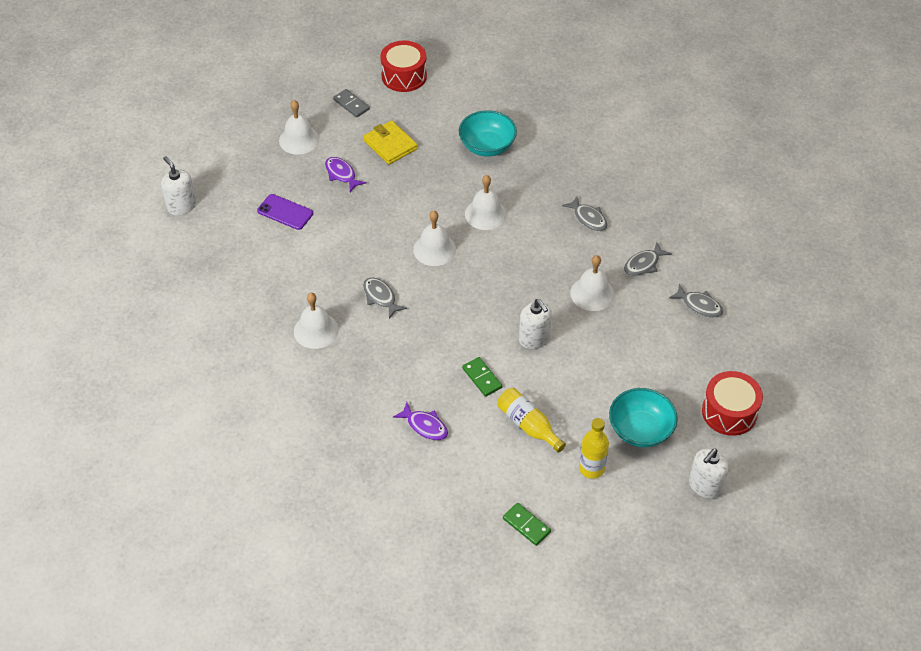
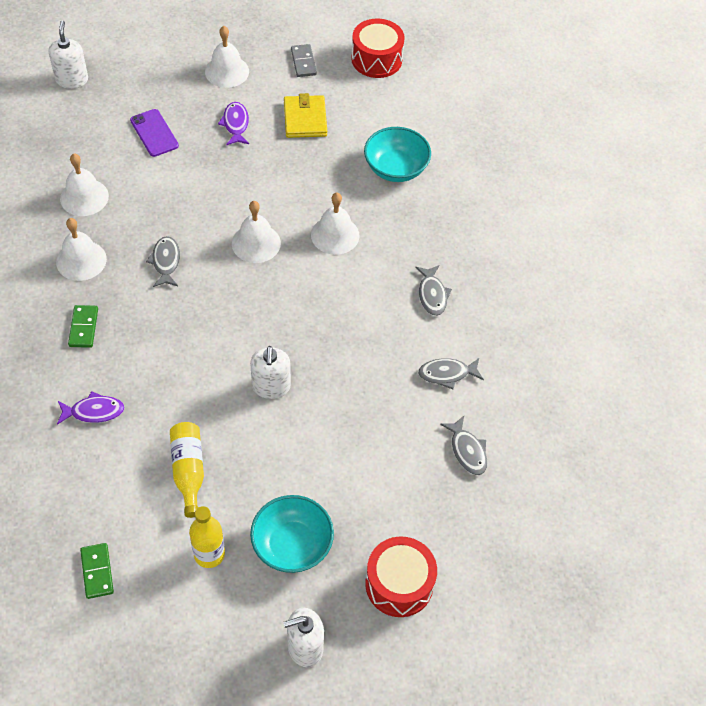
camera: 30 degrees right, 5 degrees up
purple fish [393,402,448,440] -> purple fish turned 75 degrees counterclockwise [57,391,125,425]
green domino [462,357,502,397] -> green domino moved to [68,305,98,348]
white bell [570,255,614,311] -> white bell moved to [60,154,109,216]

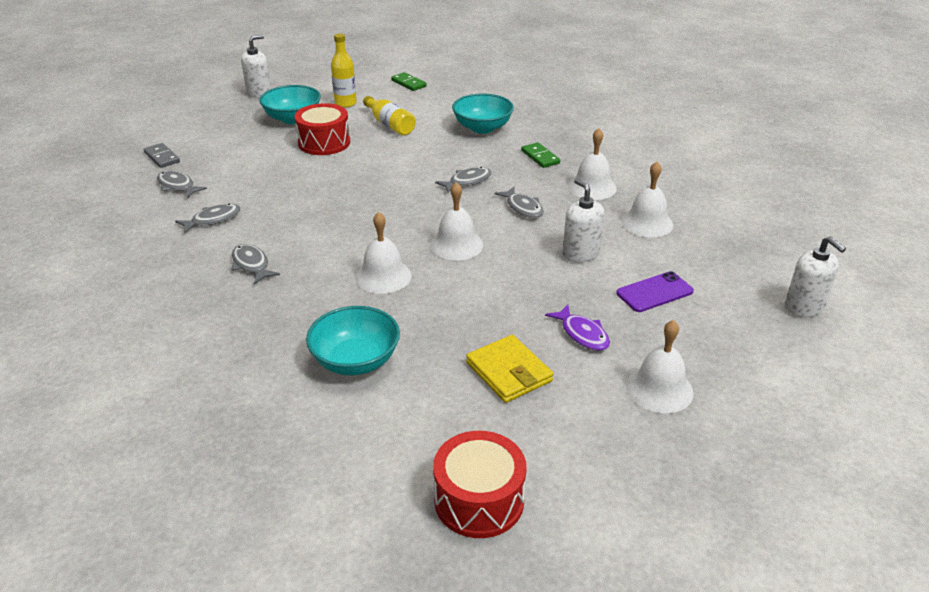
camera: 155 degrees right, 20 degrees down
purple fish [57,391,125,425] -> turquoise bowl [452,94,514,134]
purple phone [130,109,179,157] -> purple phone turned 60 degrees counterclockwise [616,271,694,312]
white soap dispenser [250,346,291,399] -> white soap dispenser moved to [563,178,604,262]
grey domino [291,44,317,77] -> grey domino moved to [144,143,180,168]
red drum [365,536,437,617] -> red drum moved to [294,103,350,155]
none -> grey fish [435,167,492,193]

